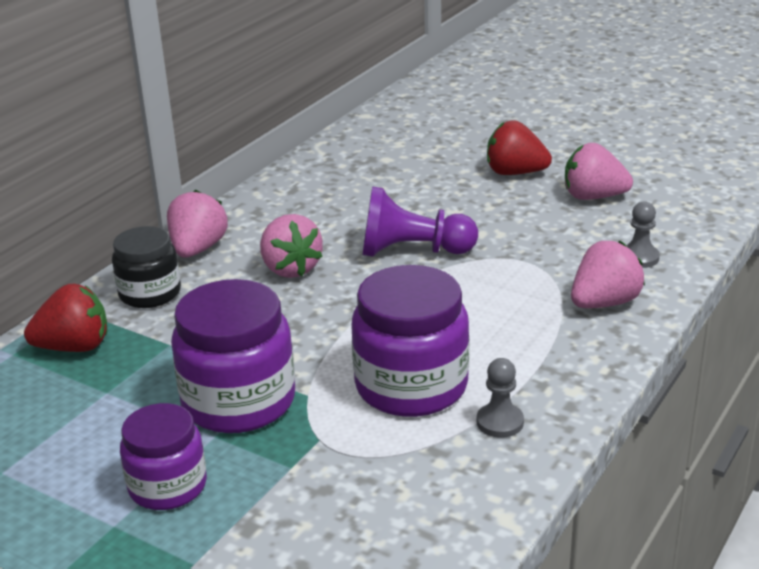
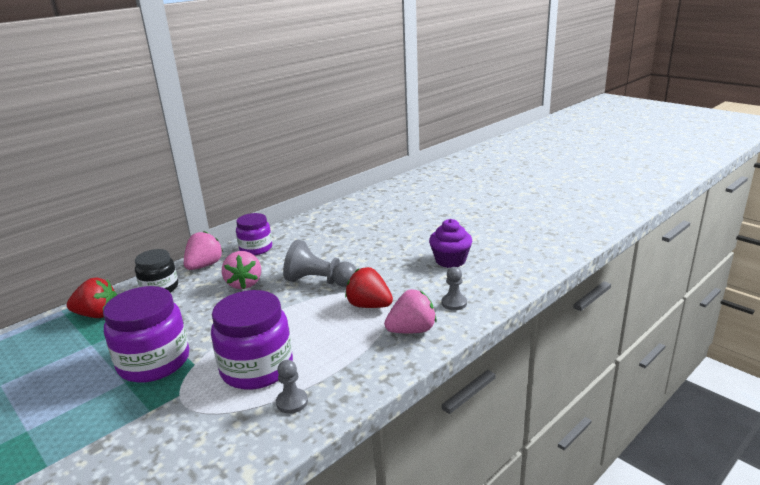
camera: 15 degrees right, 5 degrees down
purple jar [120,403,207,510] -> purple jar moved to [236,213,272,255]
purple pawn [362,187,478,256] -> grey pawn [283,239,357,287]
red strawberry [487,120,552,175] -> red strawberry moved to [345,267,393,308]
pink strawberry [565,143,633,200] -> purple cupcake [429,219,472,268]

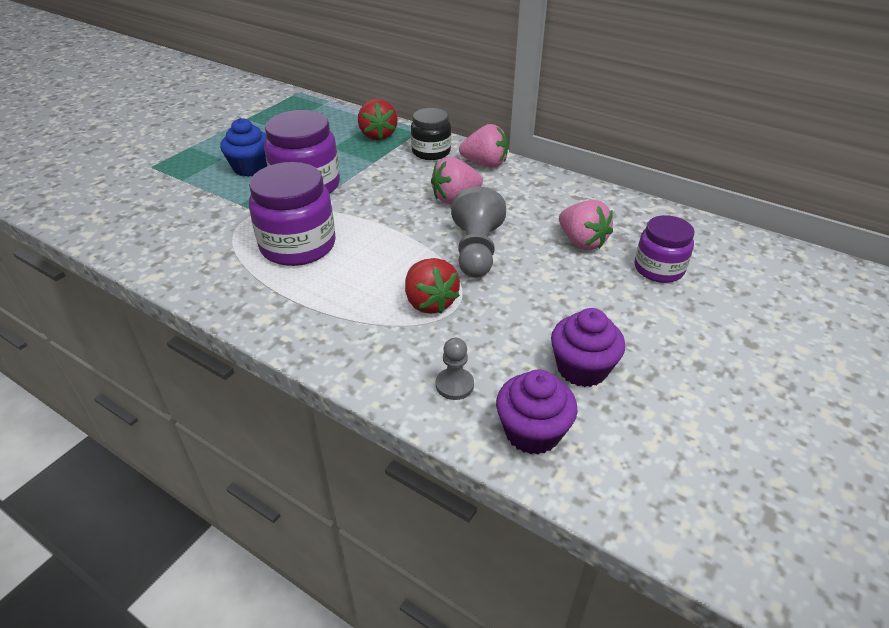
camera: 75 degrees right, 15 degrees up
purple jar [236,213,272,255] -> purple jar moved to [635,215,694,283]
grey pawn [276,360,308,414] -> none
red strawberry [345,267,393,308] -> red strawberry turned 135 degrees clockwise [405,258,460,314]
pink strawberry [384,289,437,333] -> pink strawberry moved to [559,200,613,250]
none -> blue cupcake [220,118,267,177]
none -> purple cupcake [496,369,578,455]

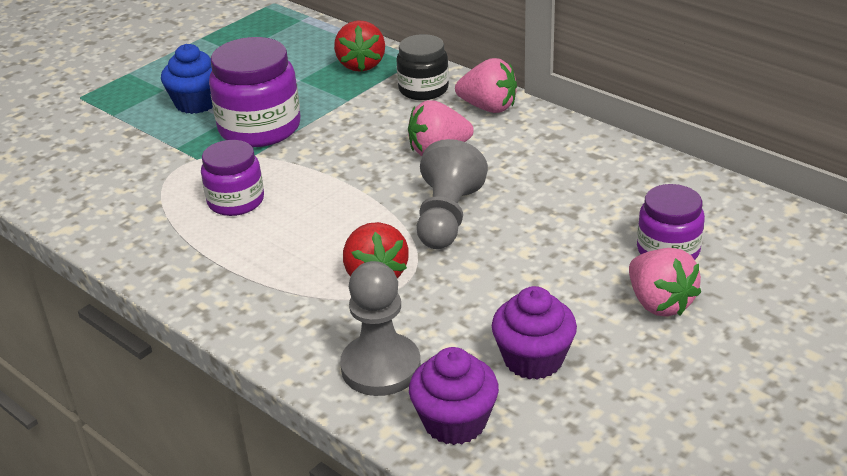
camera: 10 degrees right, 5 degrees down
purple jar [249,162,336,266] -> purple jar [201,140,264,216], size x0.63
grey pawn [436,338,474,400] -> grey pawn [340,261,421,396], size x1.81
pink strawberry [559,200,613,250] -> pink strawberry moved to [629,248,701,316]

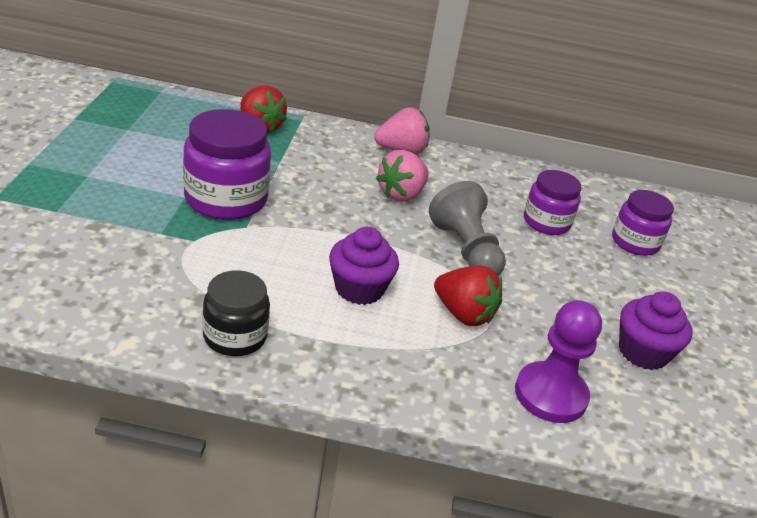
camera: 40 degrees left, 0 degrees up
blue cupcake [161,44,213,114] -> none
purple jar [201,140,264,216] -> purple jar moved to [524,170,582,235]
grey pawn [340,261,421,396] -> purple pawn [515,300,602,423]
black jar [396,34,449,100] -> black jar moved to [202,270,270,356]
purple cupcake [409,347,499,445] -> purple cupcake moved to [329,227,399,305]
pink strawberry [629,248,701,316] -> none

